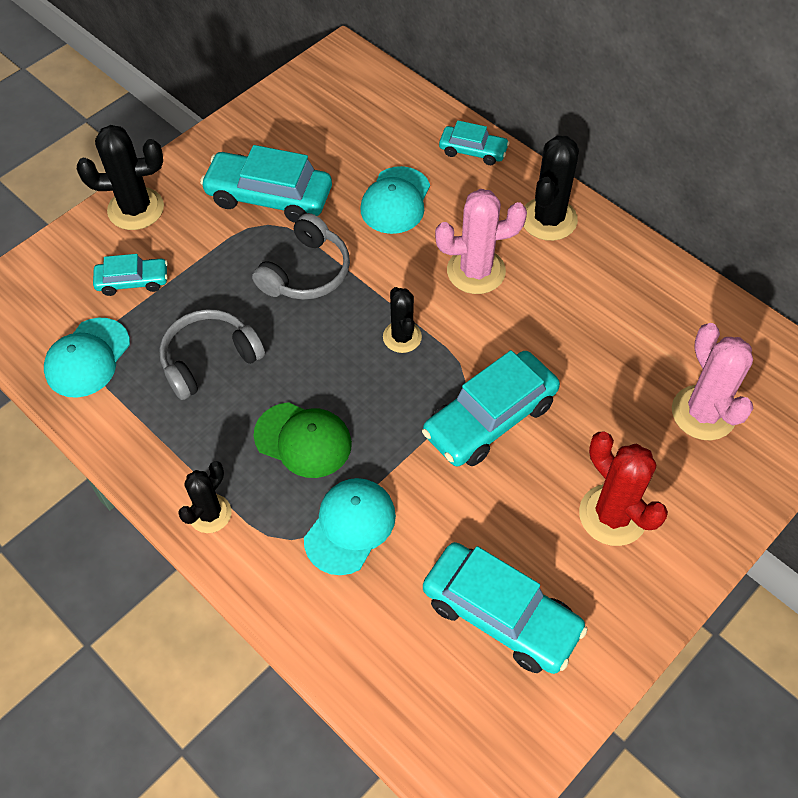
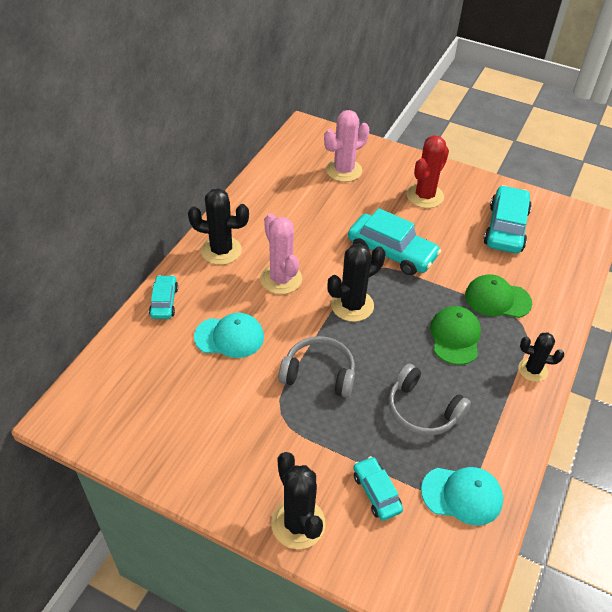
camera: 110 degrees left, 10 degrees down
turquoise car [200,145,332,223] -> none
turquoise cap [304,478,396,575] -> green cap [465,274,532,318]
black cactus [383,287,422,353] -> black cactus [327,243,385,322], size x1.57

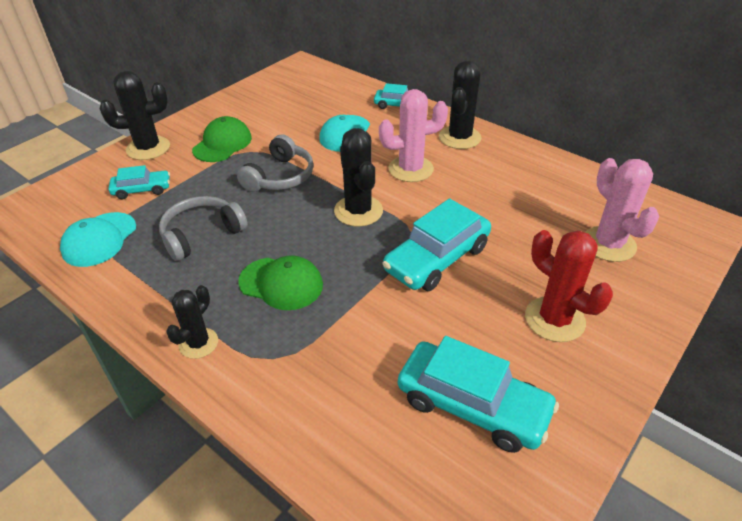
camera: 105 degrees right, 5 degrees down
green cap [465,274,532,318] -> green cap moved to [192,116,252,162]

